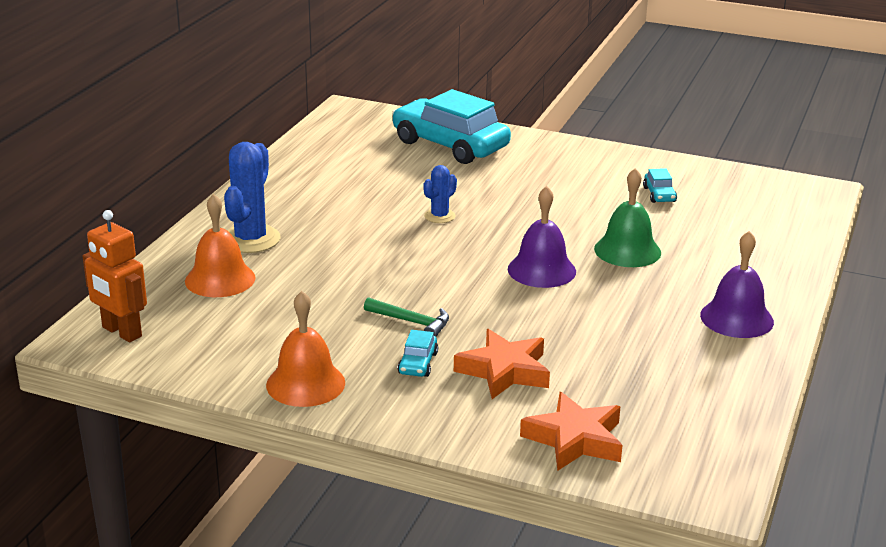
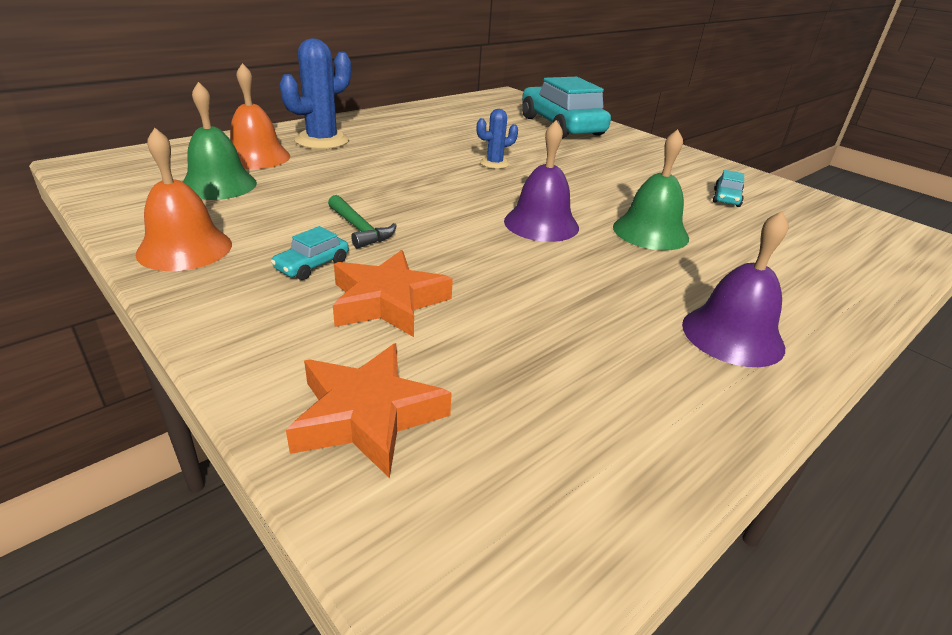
camera: 25 degrees right, 5 degrees up
orange robot [83,210,147,342] -> none
none -> green bell [183,82,257,200]

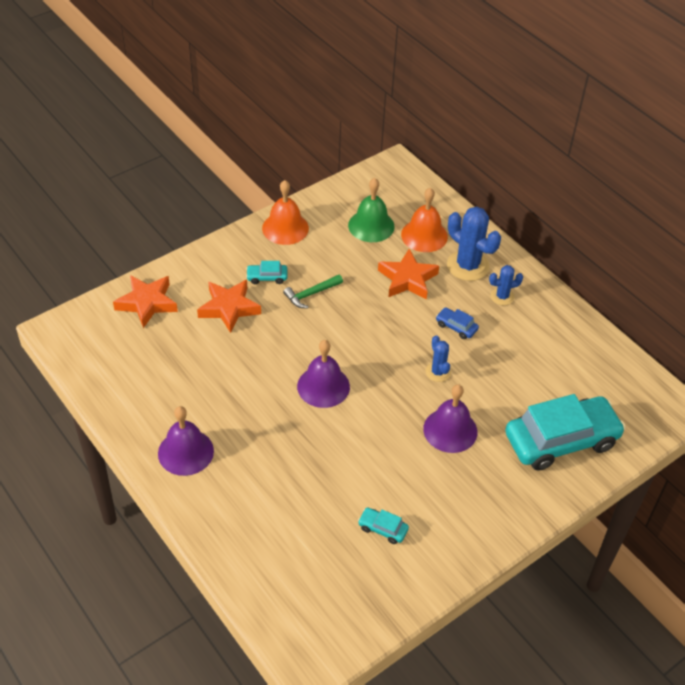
camera: 95 degrees right, 15 degrees up
turquoise car [271,226,349,280] -> turquoise car turned 45 degrees counterclockwise [246,261,287,284]
green bell [613,129,689,250] -> none
none -> orange star [378,249,439,300]
none -> purple bell [423,384,477,453]
none -> blue car [436,307,479,339]
none -> blue cactus [489,265,523,305]

